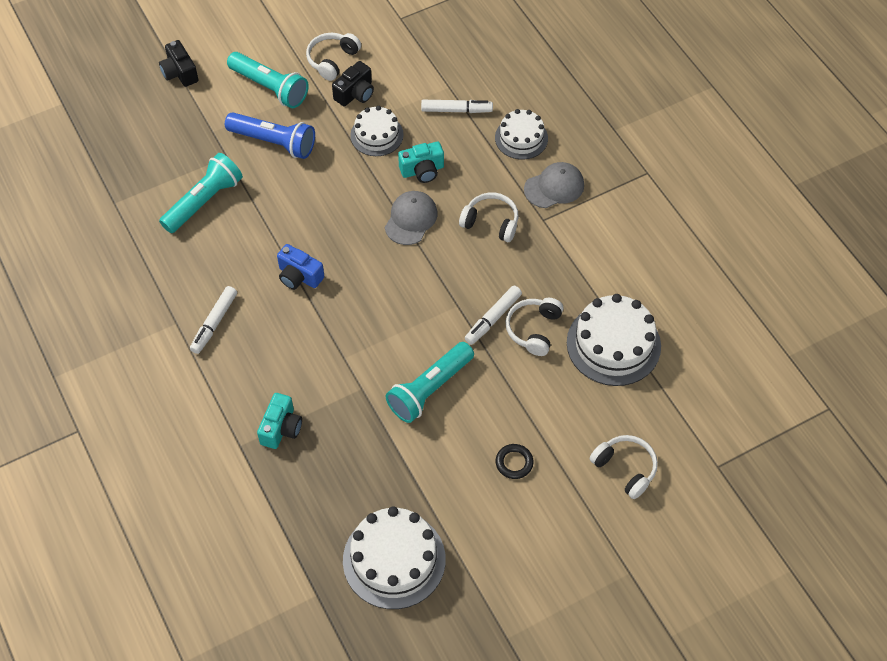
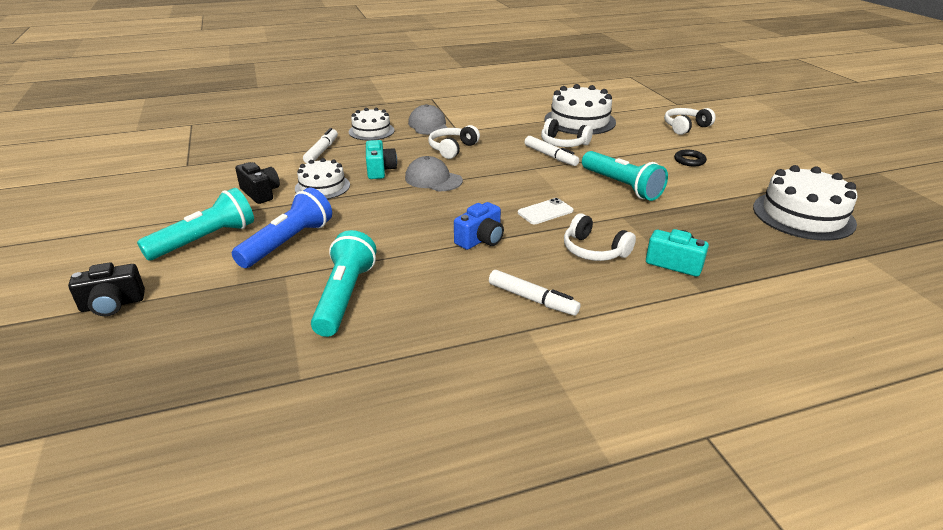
camera: 80 degrees left, 25 degrees down
turquoise flashlight [159,153,243,233] -> turquoise flashlight turned 45 degrees clockwise [311,230,377,337]
white headphones [306,33,361,81] -> white headphones moved to [564,213,636,261]
none -> white phone [518,198,573,224]

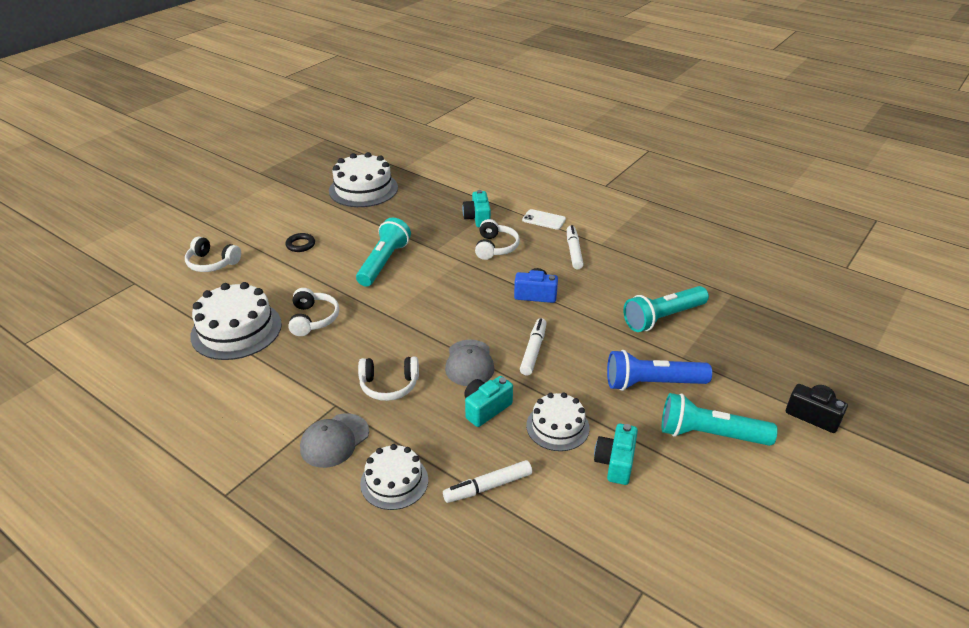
camera: 125 degrees left, 5 degrees up
black camera [235,162,280,204] -> turquoise camera [594,424,638,485]
white phone [518,198,573,224] -> white phone moved to [522,209,566,230]
white marker [525,136,579,166] -> white marker moved to [520,318,547,375]

